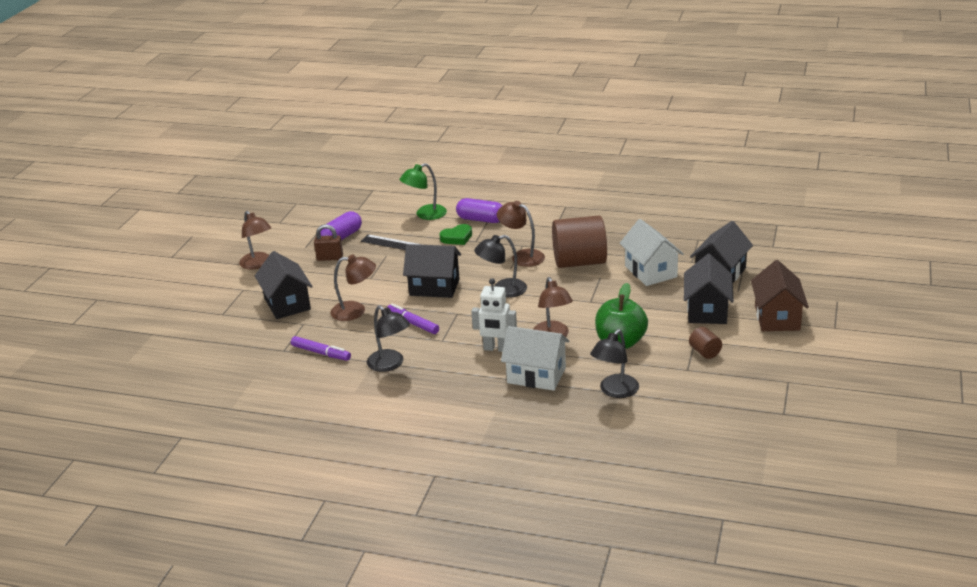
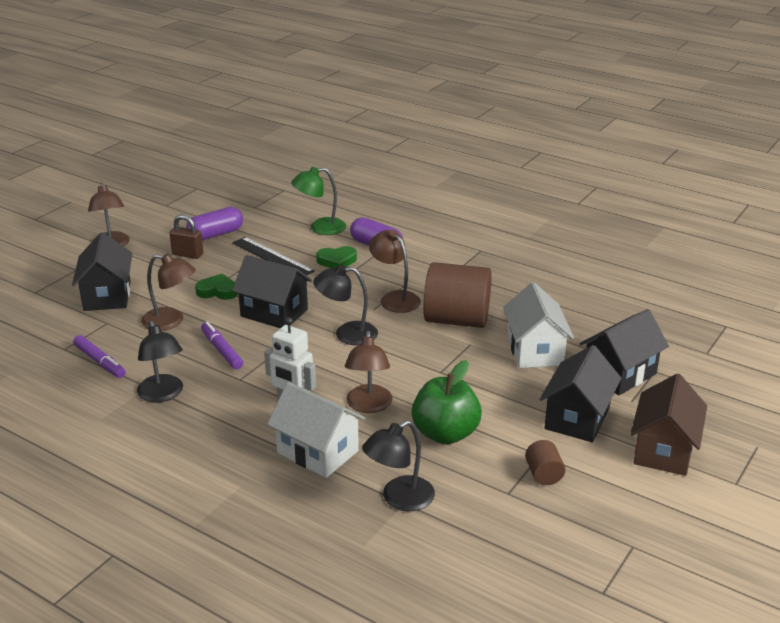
camera: 15 degrees right, 0 degrees up
none -> green heart [195,274,238,300]

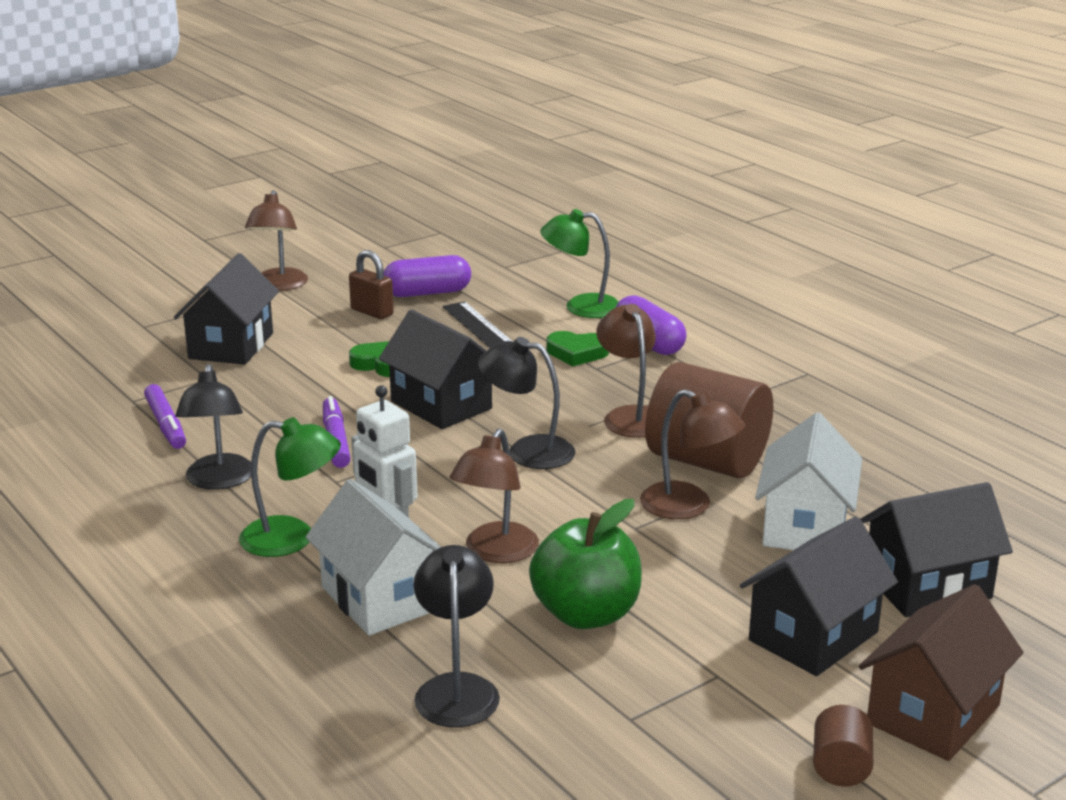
camera: 20 degrees right, 5 degrees down
brown lamp [141,254,195,331] -> brown lamp moved to [640,389,745,519]
black lamp [362,420,435,511] -> black lamp turned 105 degrees clockwise [414,545,500,727]
brown cylinder [525,440,566,485] -> brown cylinder moved to [813,705,873,787]
none -> green lamp [239,417,341,557]

